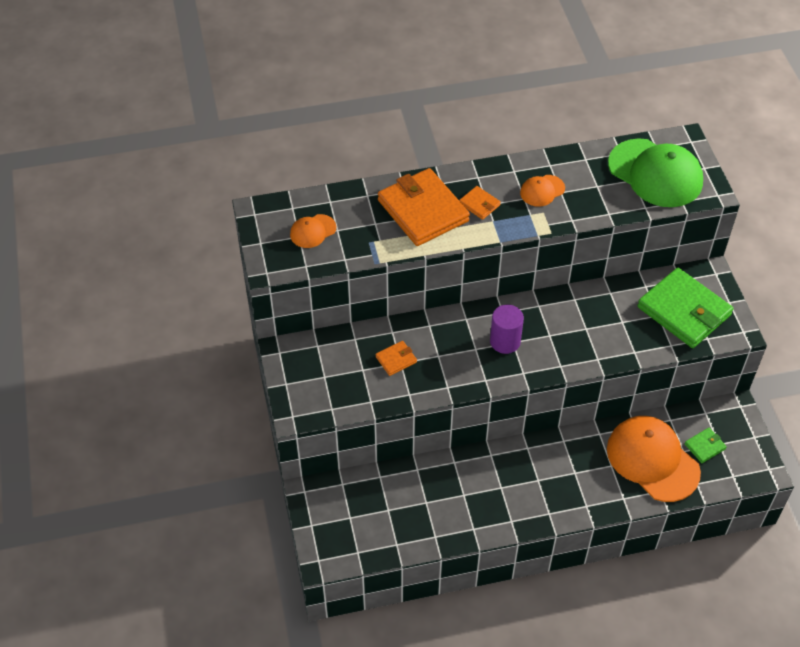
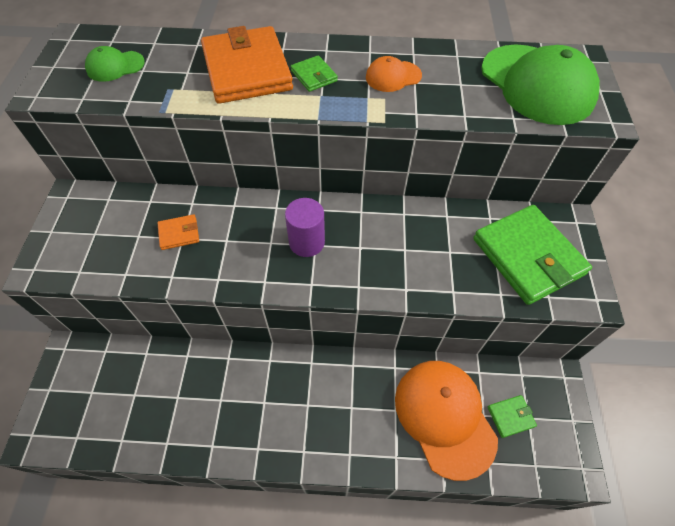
camera: 15 degrees right, 5 degrees up
orange cap [290,214,336,248] -> green cap [85,46,145,82]
orange wallet [459,186,501,220] -> green wallet [291,55,338,92]

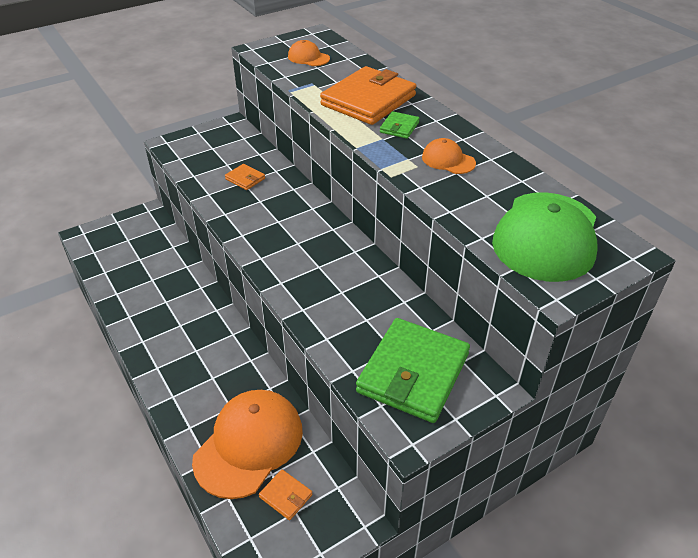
camera: 55 degrees right, 15 degrees down
green cap [85,46,145,82] -> orange cap [288,40,330,66]
purple cylinder [285,198,325,257] -> none
green wallet [488,395,537,438] -> orange wallet [259,469,312,520]

